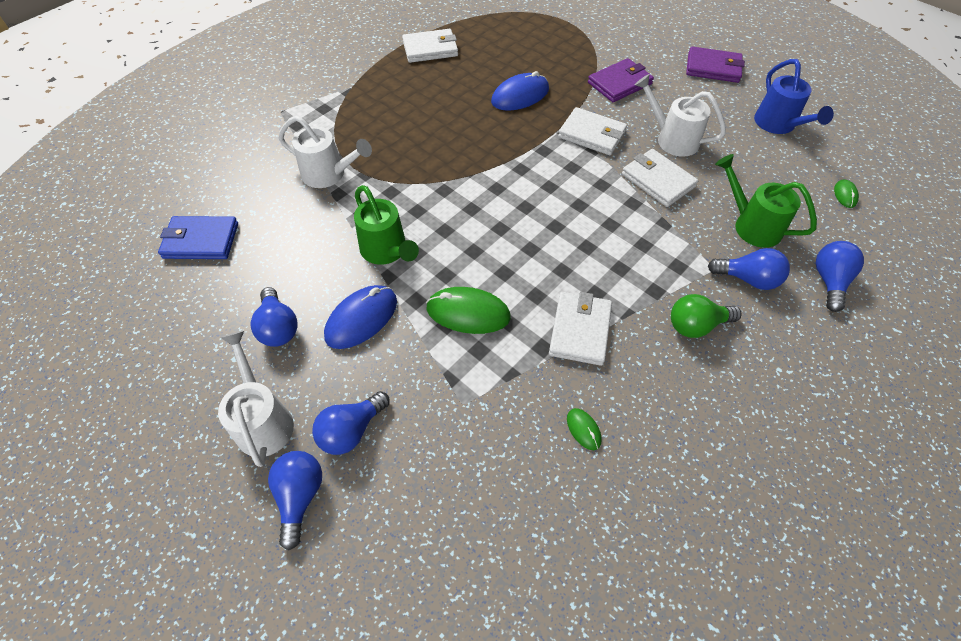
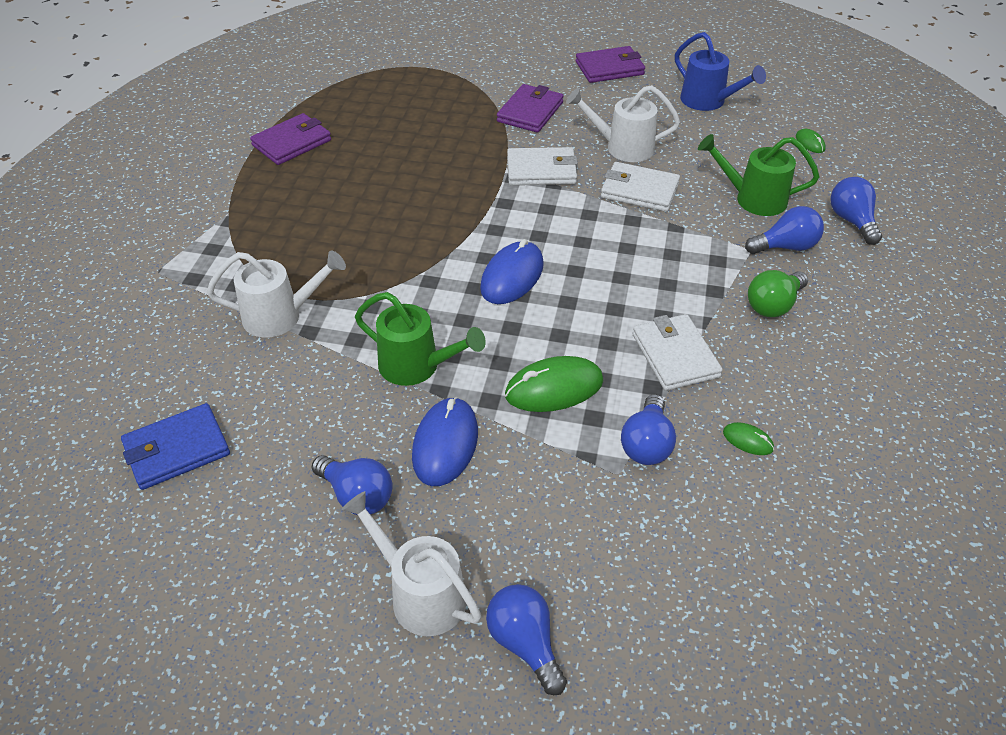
camera: 30 degrees left, 10 degrees down
blue light bulb [312,391,390,455] -> blue light bulb moved to [621,394,676,465]
white wallet [402,29,458,63] -> purple wallet [250,113,331,165]
blue mouse [491,71,549,111] -> blue mouse moved to [480,239,544,304]

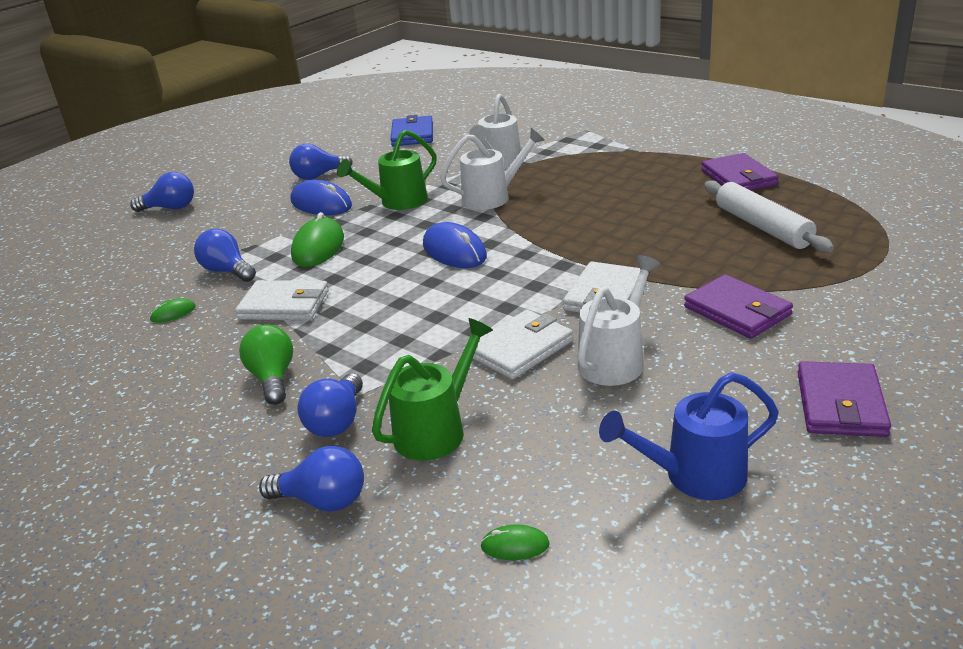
camera: 120 degrees right, 15 degrees down
white watering can [341,491,481,636] -> white watering can moved to [440,128,545,210]
none -> white rolling pin [704,181,834,253]

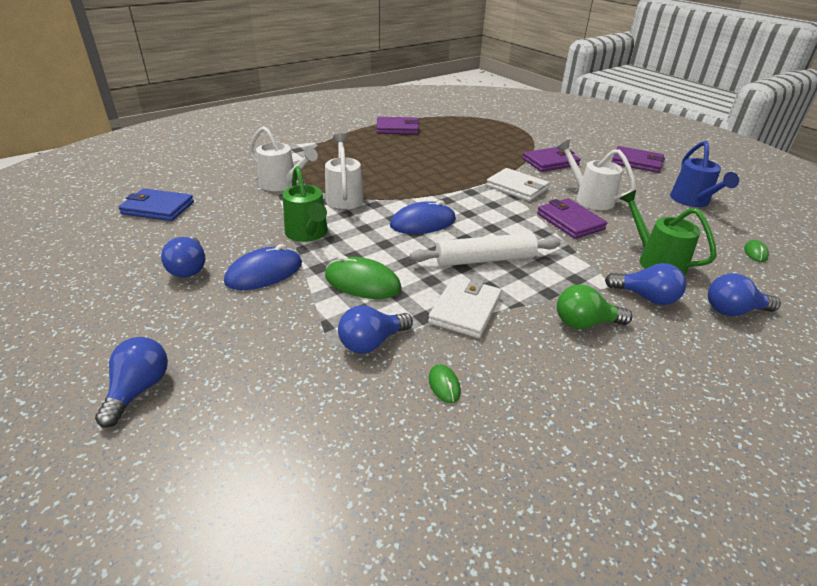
camera: 80 degrees left, 5 degrees up
blue light bulb [259,446,364,511] -> blue light bulb turned 120 degrees counterclockwise [708,273,781,316]
white wallet [473,310,573,379] -> purple wallet [537,198,607,239]
white rolling pin [704,181,834,253] -> white rolling pin moved to [410,233,560,266]

